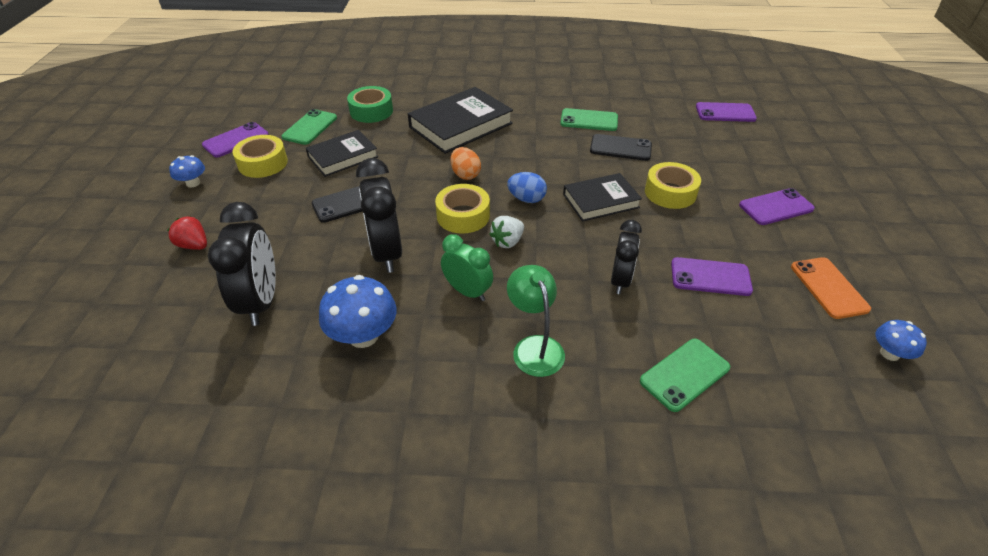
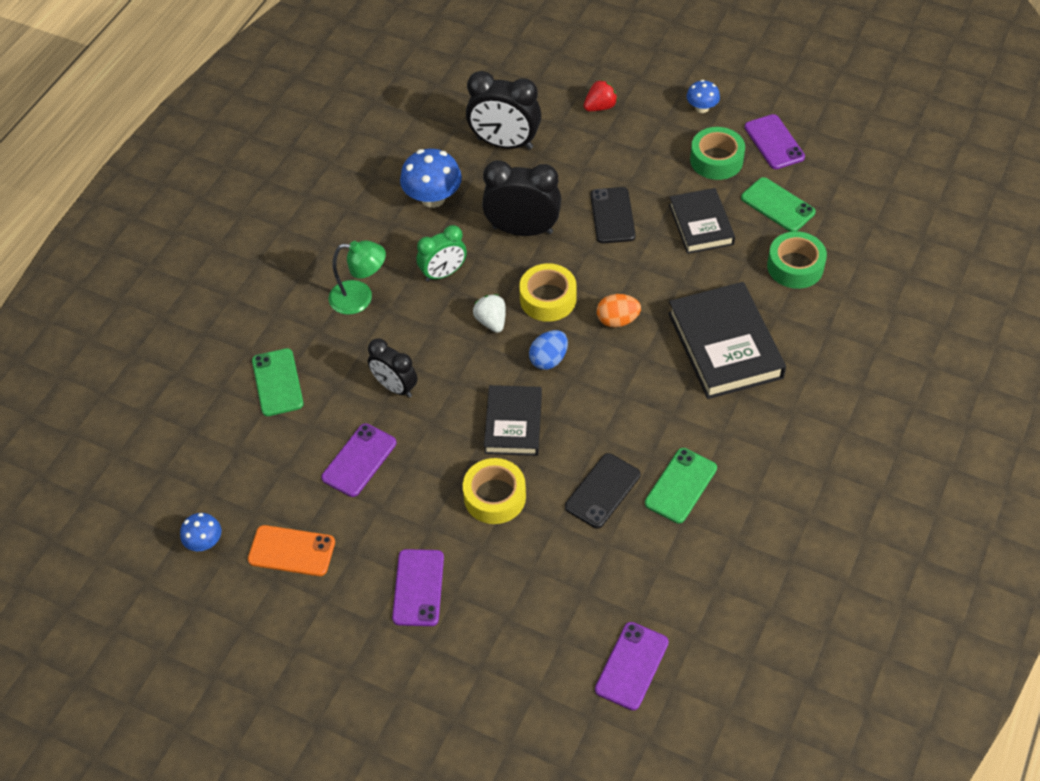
camera: 115 degrees right, 10 degrees up
yellow tape [232,135,288,178] -> green tape [690,127,745,180]

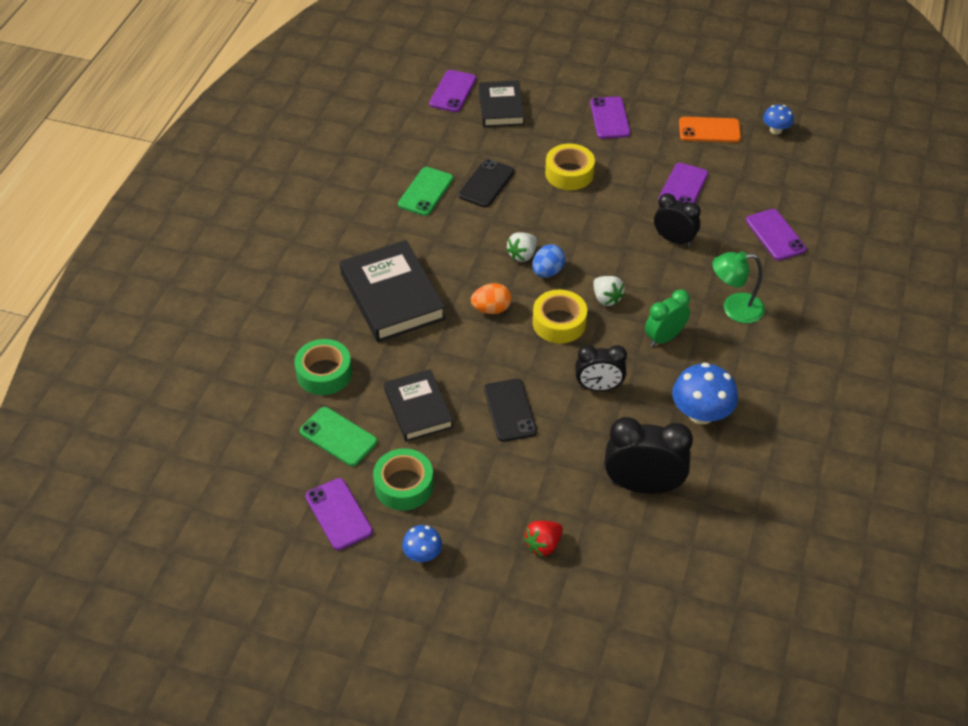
camera: 170 degrees right, 5 degrees down
green phone [252,348,304,416] -> purple phone [746,209,806,261]
black clock [482,160,561,236] -> black clock [575,345,627,391], size x0.64
black book [484,385,542,456] -> black book moved to [479,81,525,127]
none -> white strawberry [506,232,537,262]

